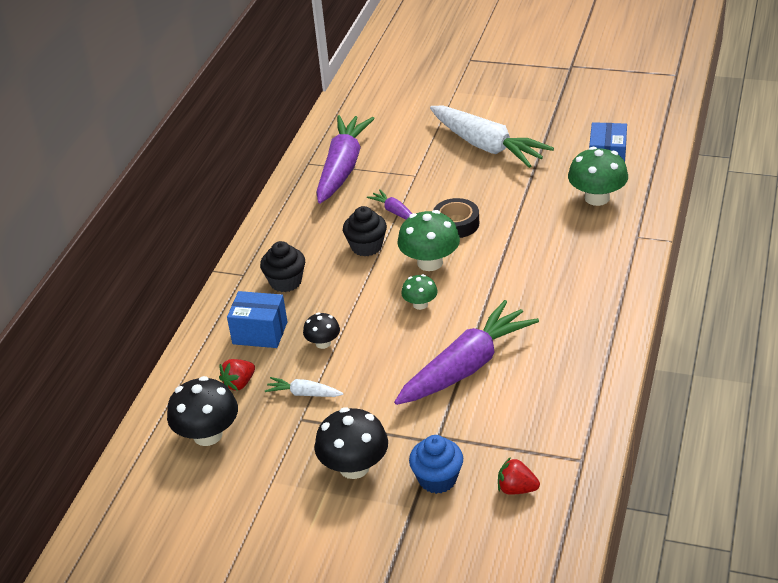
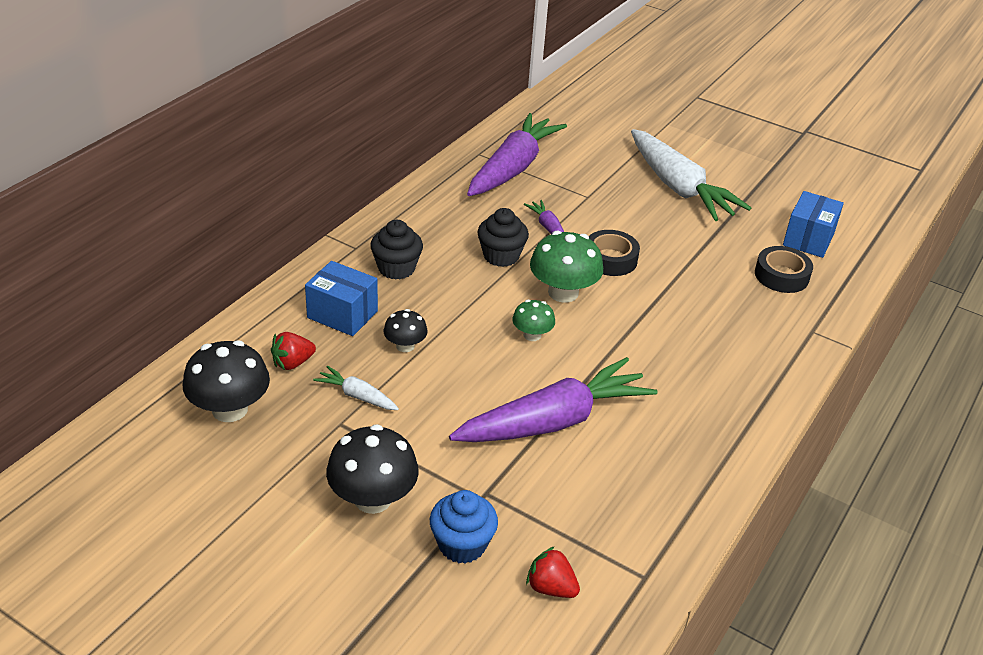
camera: 10 degrees right, 0 degrees up
green mushroom [568,147,628,206] -> black tape [755,246,813,293]

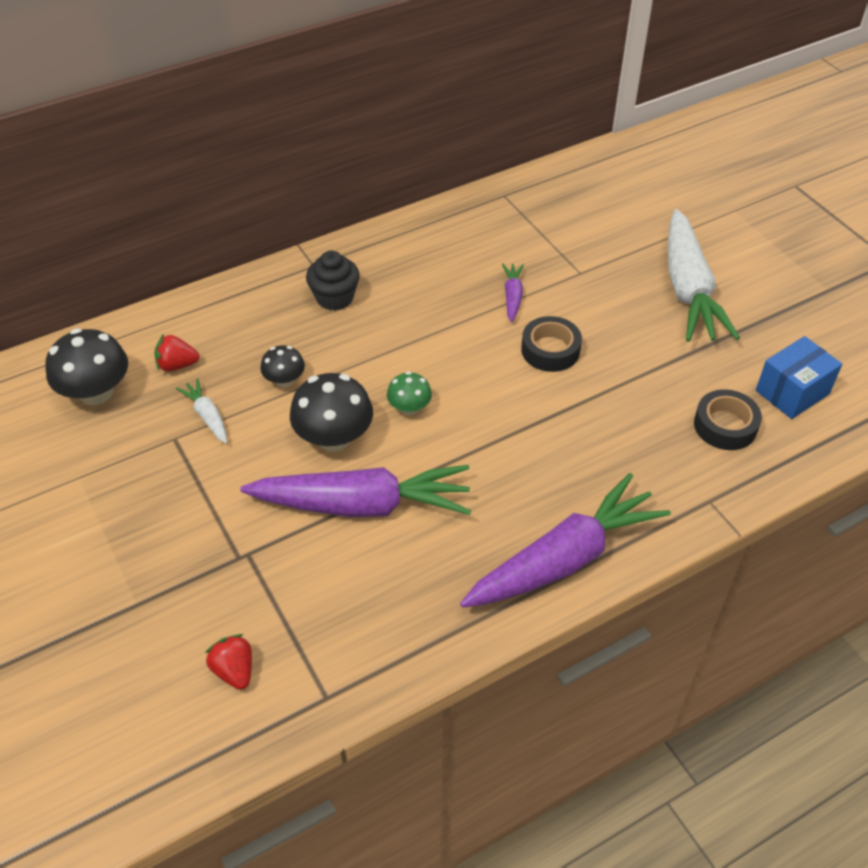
camera: 30 degrees right, 10 degrees up
blue box [305,261,378,336] -> none
black mushroom [326,424,419,514] -> black mushroom moved to [290,373,373,452]
blue cupcake [430,490,498,564] -> none
purple carrot [467,113,567,196] -> purple carrot moved to [460,473,671,608]
black cupcake [477,208,529,267] -> none
green mushroom [530,231,603,303] -> none

